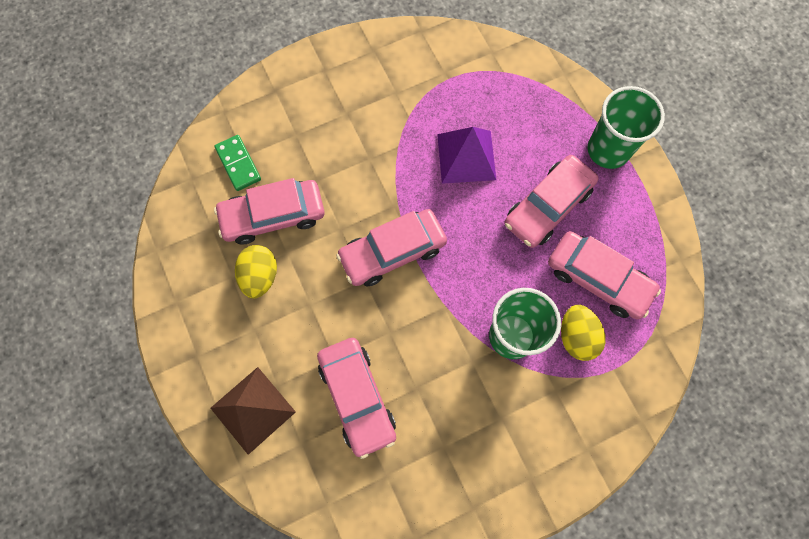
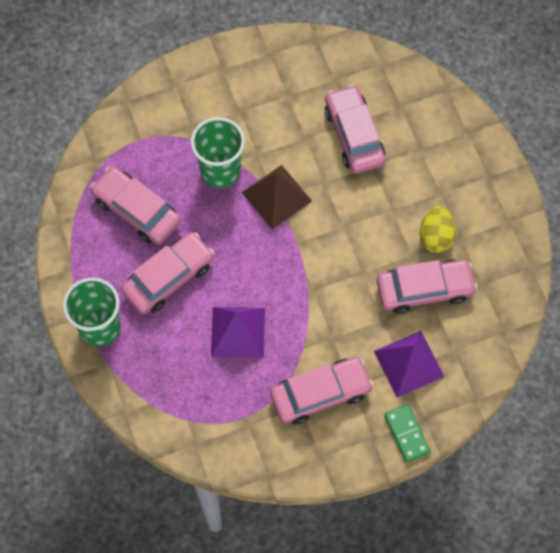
camera: 175 degrees left, 5 degrees down
brown pyramid [211,367,296,455] -> brown pyramid moved to [242,165,312,229]
green domino [214,135,261,191] -> green domino moved to [384,404,431,463]
pink car [336,209,447,287] -> pink car moved to [270,357,373,425]
yellow egg [561,305,606,361] -> none
none -> purple pyramid [374,331,445,397]

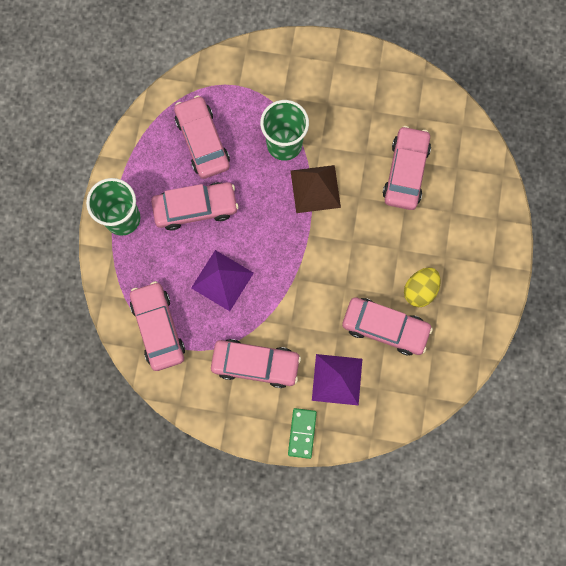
camera: 30 degrees right, 10 degrees up
none -> pink car [130,281,185,371]

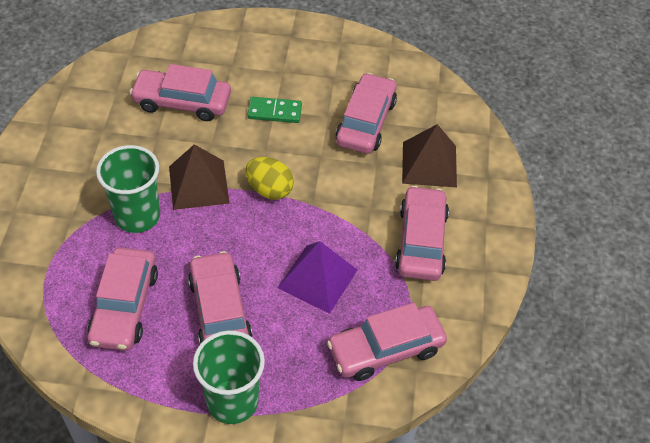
camera: 95 degrees left, 25 degrees down
pink car [174,95,230,179] -> pink car turned 60 degrees counterclockwise [87,247,158,351]
green domino [288,408,317,459] -> green domino moved to [247,97,302,123]
purple pyramid [312,354,362,406] -> brown pyramid [402,124,457,187]
yellow egg [404,268,441,307] -> yellow egg moved to [246,157,294,200]

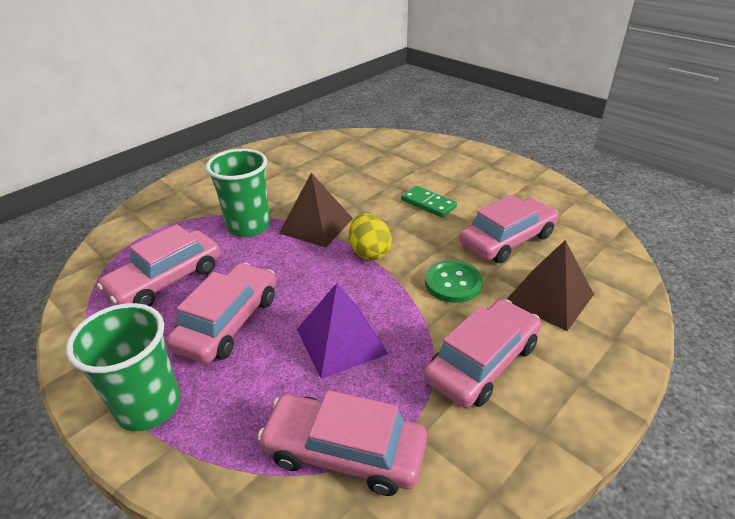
camera: 40 degrees right, 15 degrees down
pink car [129,64,231,121] -> none
none -> green button [425,260,483,303]

